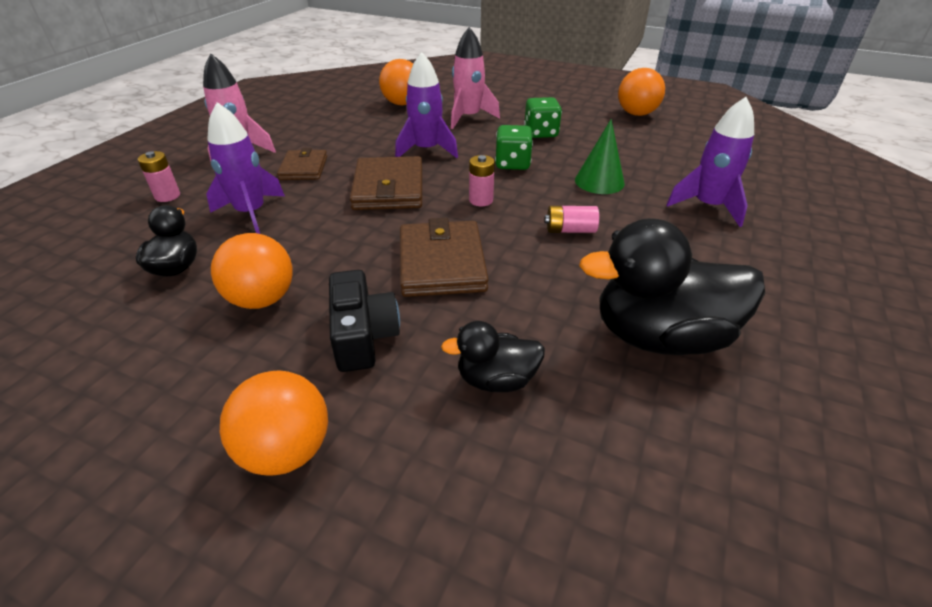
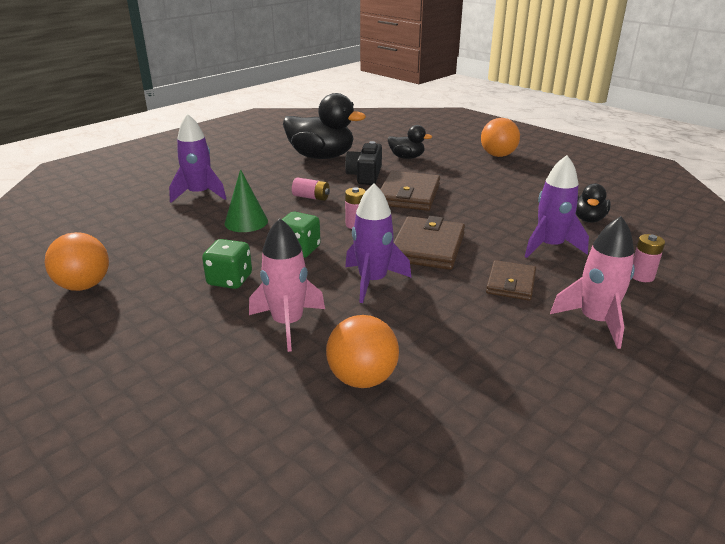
camera: 160 degrees left, 10 degrees down
orange ball [211,233,293,309] -> none
black camera [329,270,400,372] -> black camera moved to [345,141,382,185]

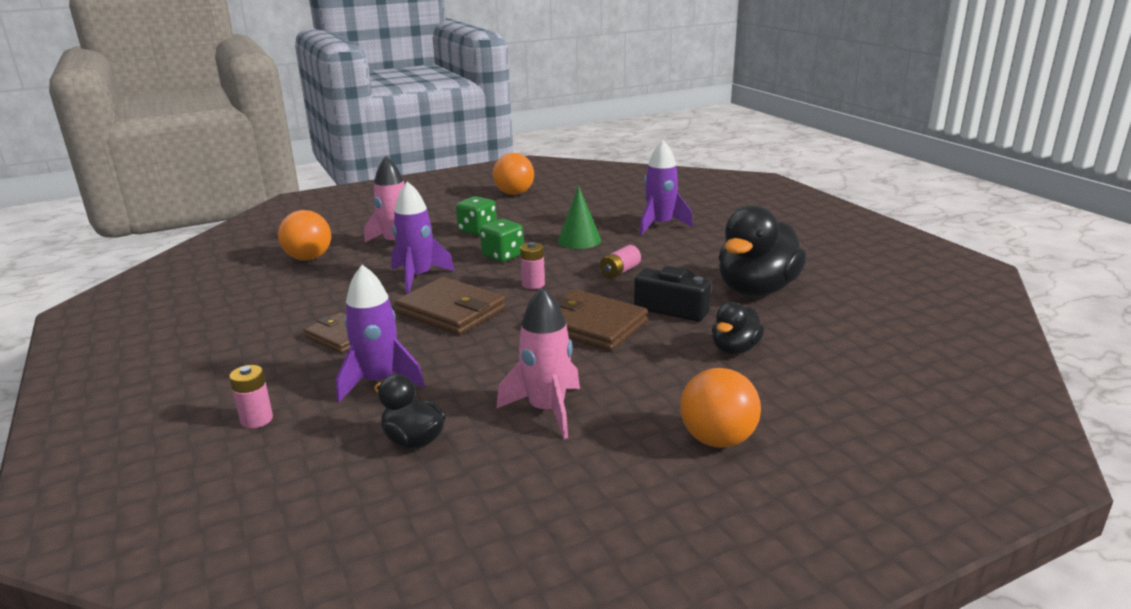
camera: 110 degrees right, 5 degrees down
pink rocket [550,216,635,349] -> pink rocket moved to [497,286,580,439]

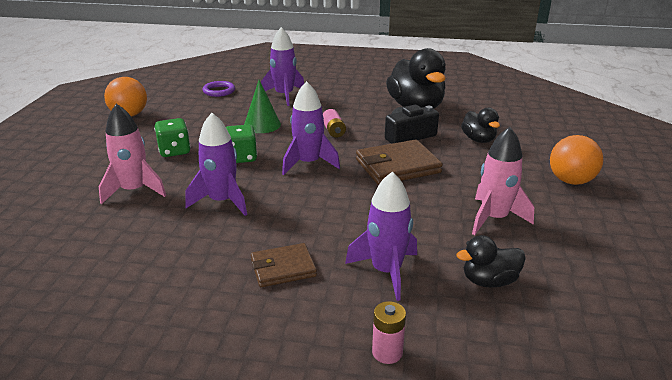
camera: 55 degrees left, 5 degrees up
orange ball [278,210,331,261] -> none
brown wallet [395,277,506,335] -> none
pink battery [520,242,545,289] -> purple rocket [282,81,340,175]
none -> purple ring [203,81,235,97]

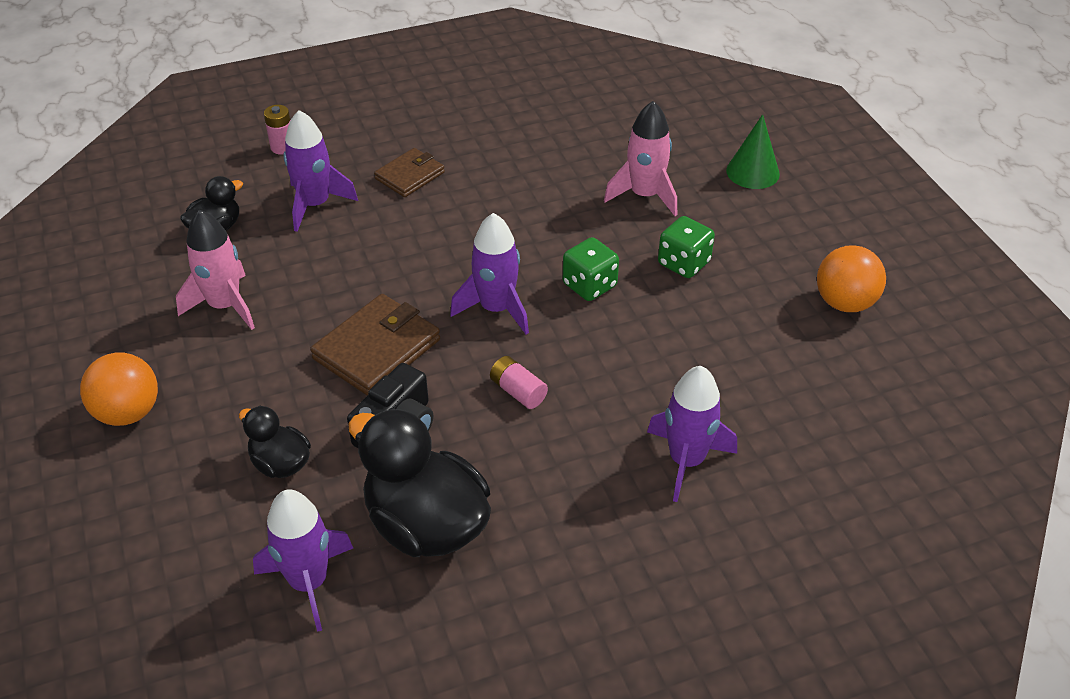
camera: 150 degrees right, 15 degrees up
purple rocket [185,113,247,216] -> purple rocket moved to [253,489,353,632]
purple ring [203,81,235,97] -> none
green cone [244,80,281,133] -> green cone moved to [726,114,780,189]

